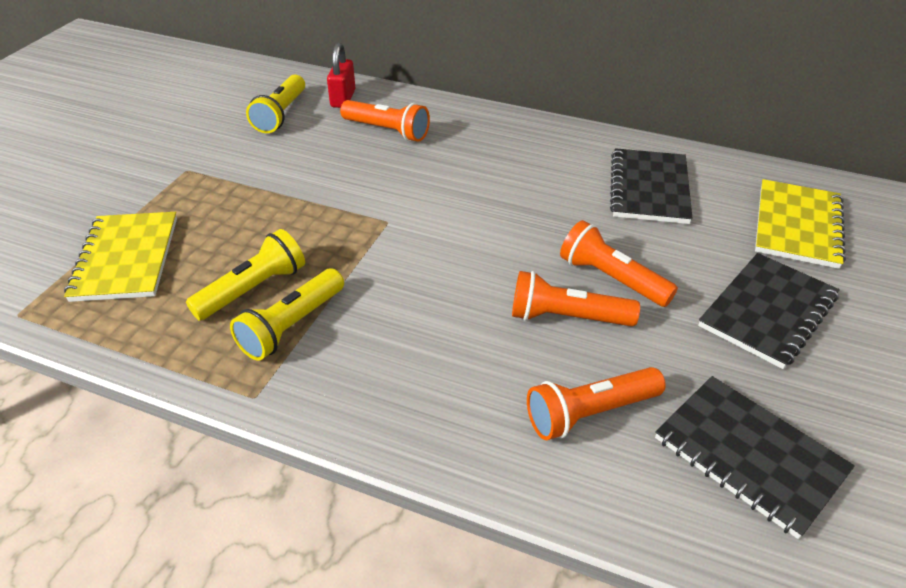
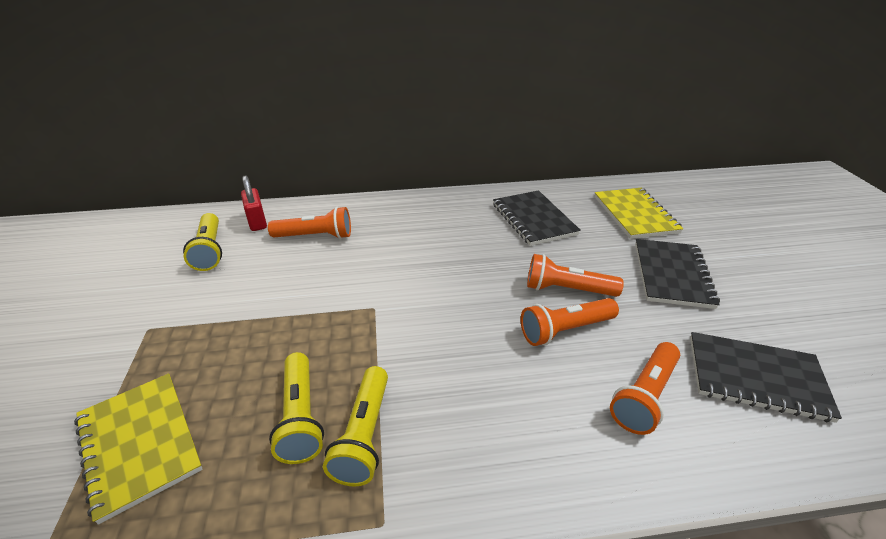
camera: 30 degrees left, 5 degrees down
yellow flashlight [186,229,305,321] -> yellow flashlight turned 150 degrees clockwise [269,352,324,464]

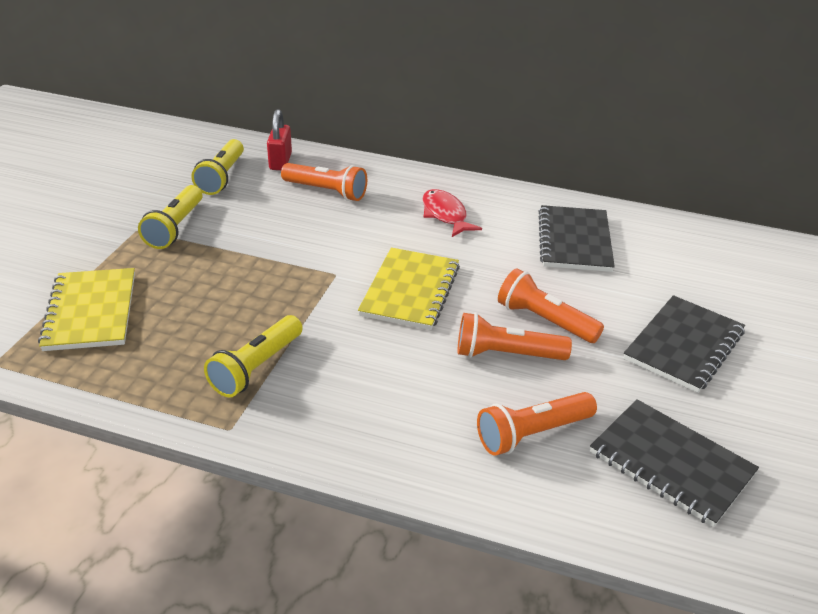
camera: 25 degrees right, 0 degrees up
yellow flashlight [269,352,324,464] -> yellow flashlight moved to [138,185,202,249]
yellow notebook [594,188,684,239] -> yellow notebook moved to [358,248,460,330]
none -> red fish [422,189,482,237]

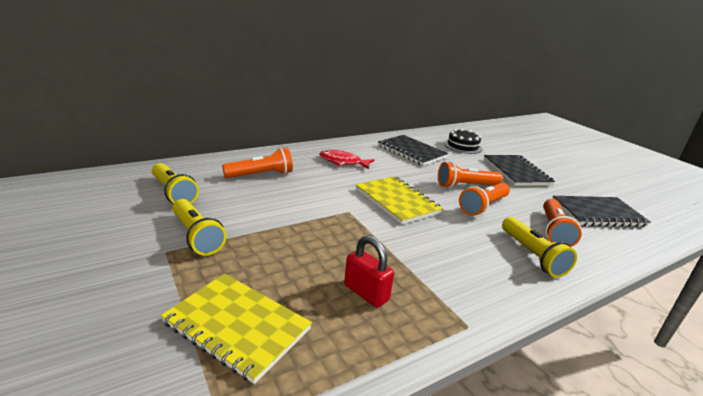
camera: 50 degrees left, 10 degrees down
yellow flashlight [204,315,303,398] -> yellow flashlight moved to [502,217,577,277]
red padlock [267,109,292,170] -> red padlock moved to [344,236,394,308]
none -> black cake [444,128,482,154]

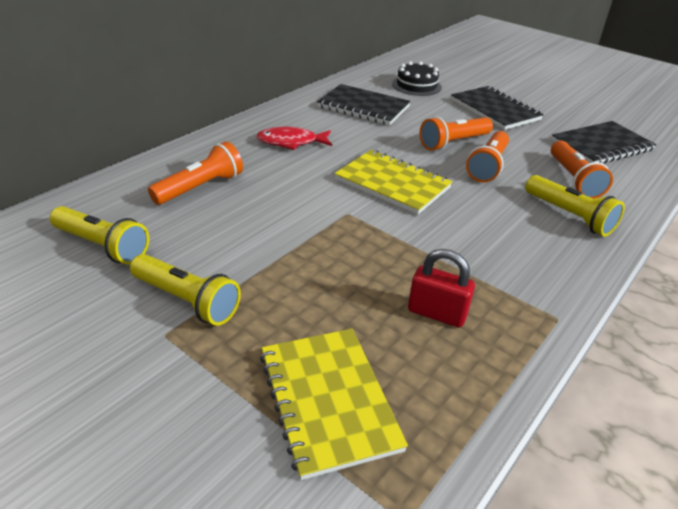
camera: 20 degrees left, 10 degrees up
yellow notebook [161,273,312,384] -> yellow notebook turned 60 degrees clockwise [260,329,408,480]

